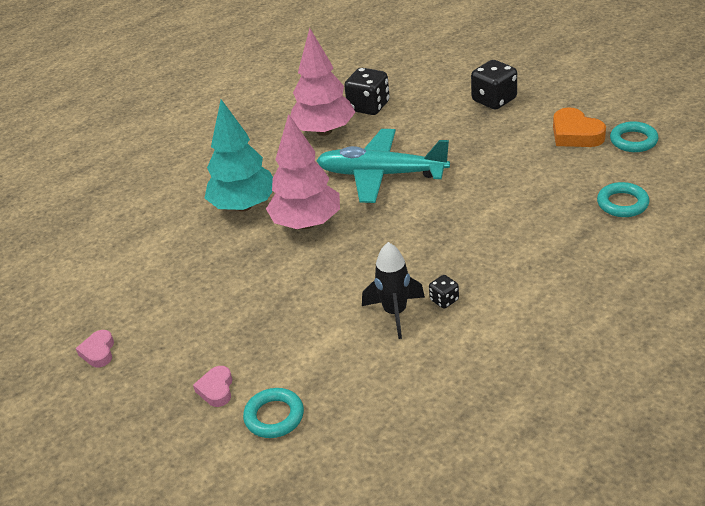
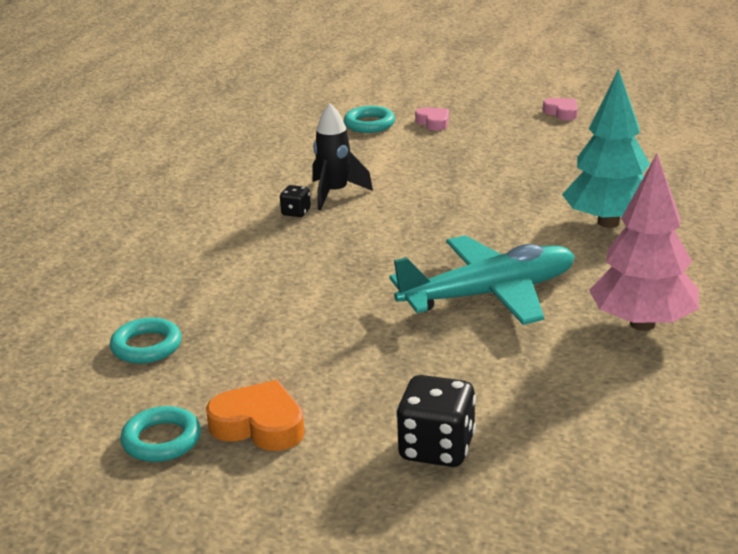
camera: 145 degrees right, 10 degrees down
pink tree [266,114,340,229] -> none
black dice [344,68,390,115] -> none

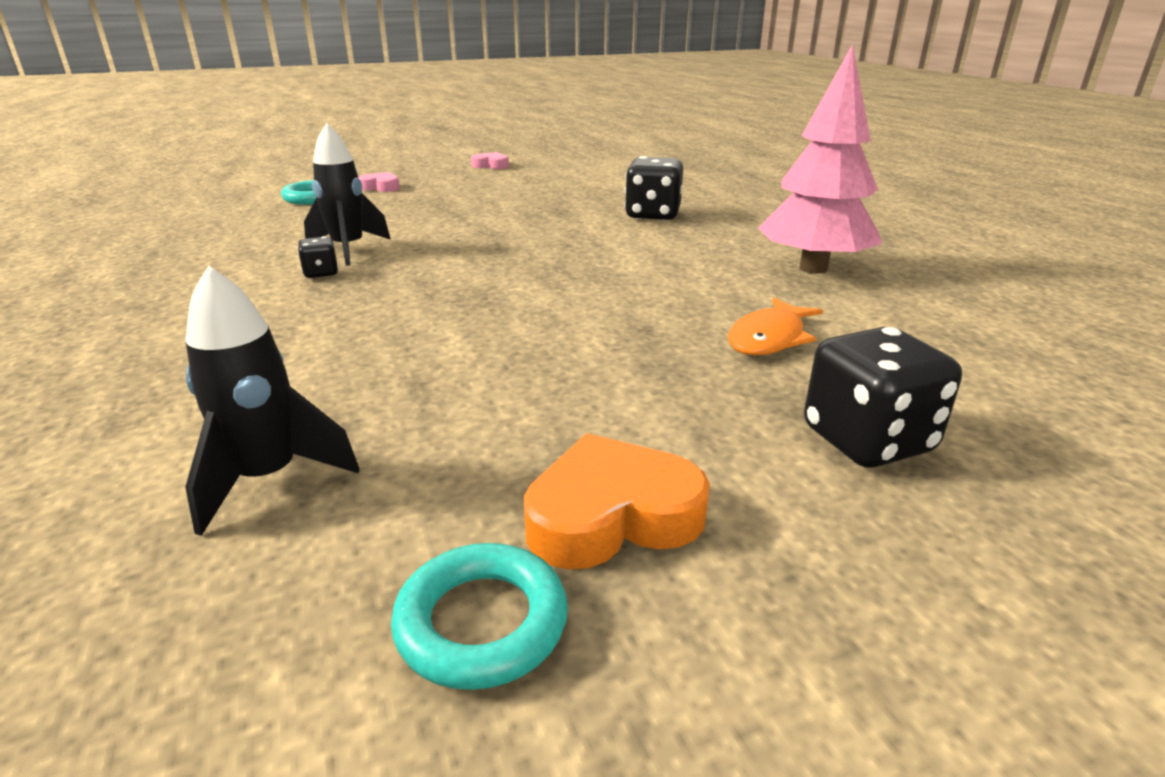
camera: 40 degrees left, 0 degrees up
turquoise ring [110,317,182,364] -> black rocket [185,266,359,536]
turquoise plane [389,235,575,325] -> none
turquoise tree [562,69,650,228] -> black dice [625,156,683,221]
none -> orange fish [728,298,823,355]

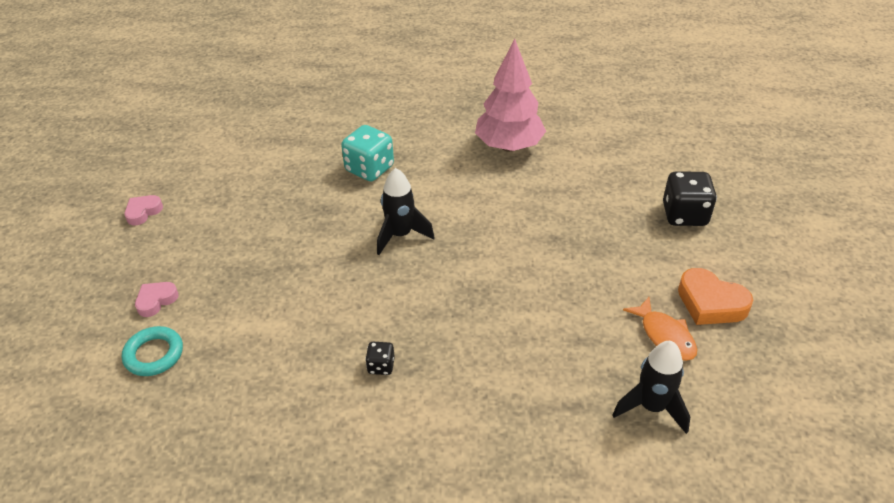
camera: 65 degrees left, 15 degrees up
black rocket [304,123,391,266] -> black rocket moved to [377,168,435,255]
turquoise ring [391,543,568,690] -> none
orange heart [524,434,710,569] -> orange heart turned 60 degrees counterclockwise [678,268,753,325]
black dice [625,156,683,221] -> turquoise dice [341,125,394,181]
orange fish [728,298,823,355] -> orange fish moved to [623,297,697,361]

